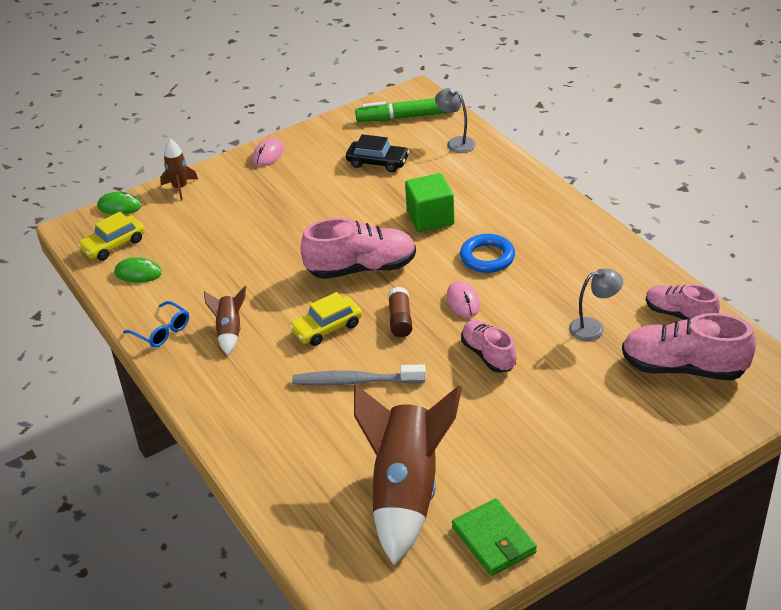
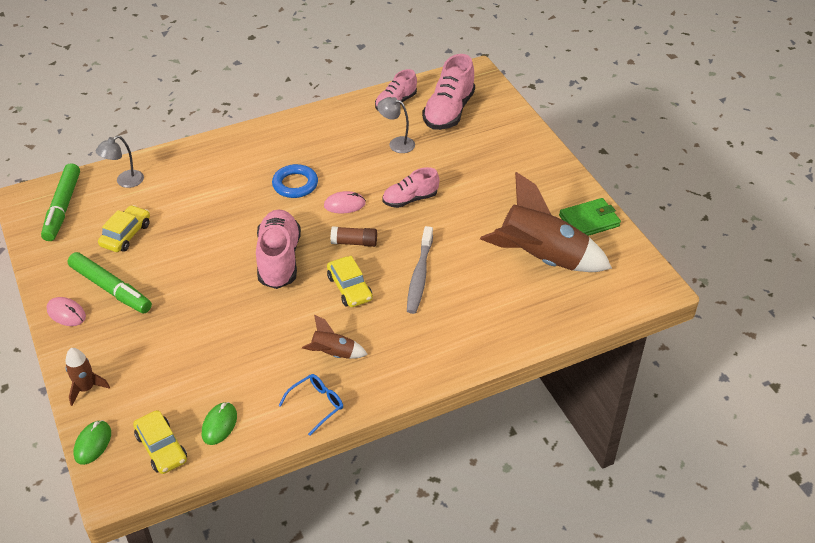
camera: 85 degrees left, 5 degrees up
black car [346,134,409,172] -> yellow car [98,205,150,252]
green cube [405,173,454,232] -> none
grey lamp [569,268,623,341] -> grey lamp turned 60 degrees counterclockwise [377,97,415,153]
none -> green marker [68,252,152,313]

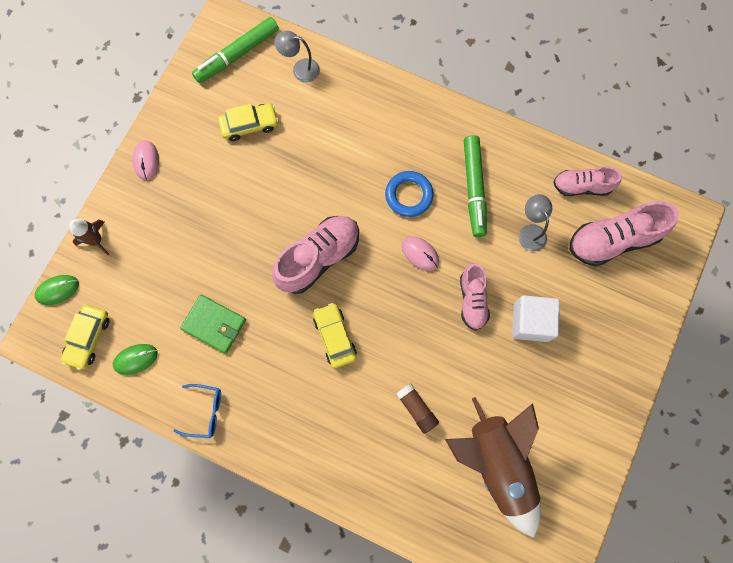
camera: 50 degrees right, 30 degrees up
green marker [68,252,152,313] -> green marker moved to [464,135,487,237]
brown rocket [302,315,368,359] -> none
yellow car [327,256,373,307] -> yellow car turned 135 degrees clockwise [313,303,357,368]
brown glue stick [330,226,377,247] -> brown glue stick moved to [396,383,439,434]
pink shoe [383,167,439,208] -> pink shoe turned 120 degrees counterclockwise [460,263,490,331]
grey toothbrush [407,226,433,314] -> none
green wallet [559,198,621,236] -> green wallet moved to [180,295,246,354]
none -> white cube [512,295,560,342]

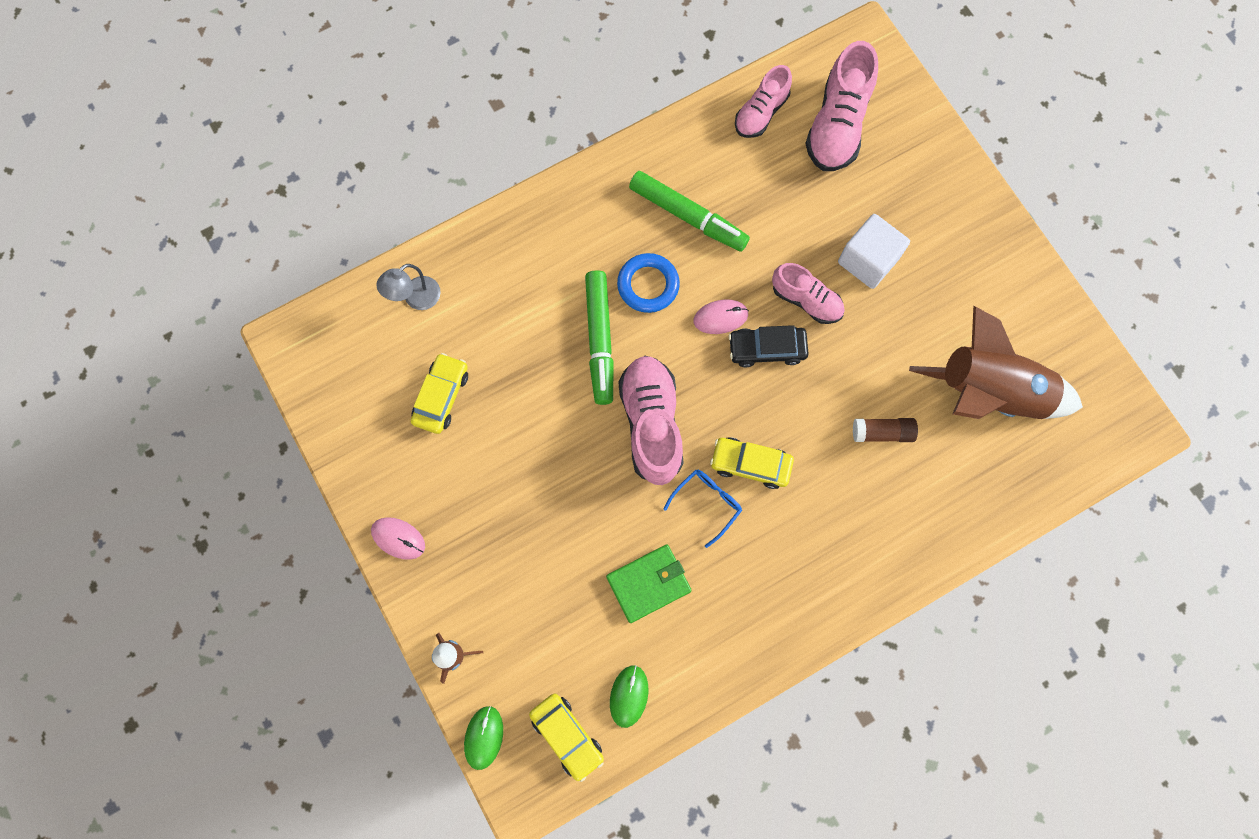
camera: 55 degrees left, 0 degrees up
blue glasses [174,384,221,438] -> blue glasses moved to [663,469,742,548]
green marker [192,17,279,83] -> green marker moved to [585,270,614,405]
grey lamp [518,194,552,252] -> none
none -> black car [729,325,809,367]

